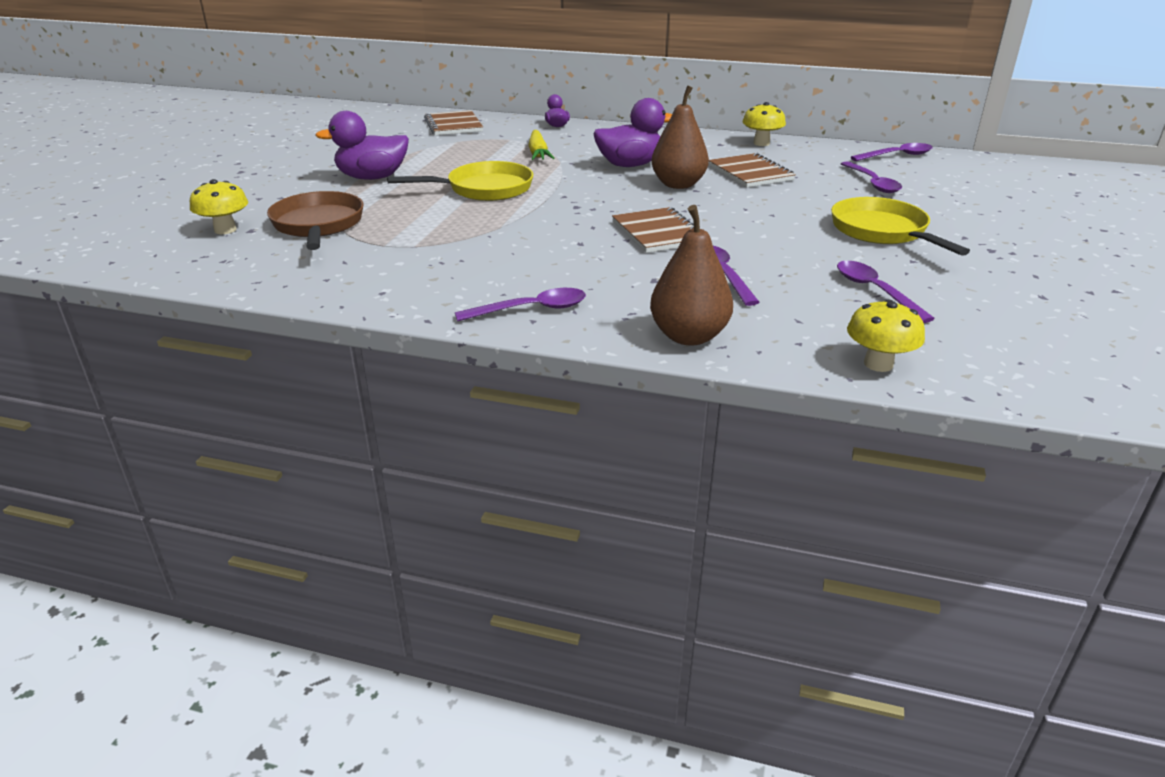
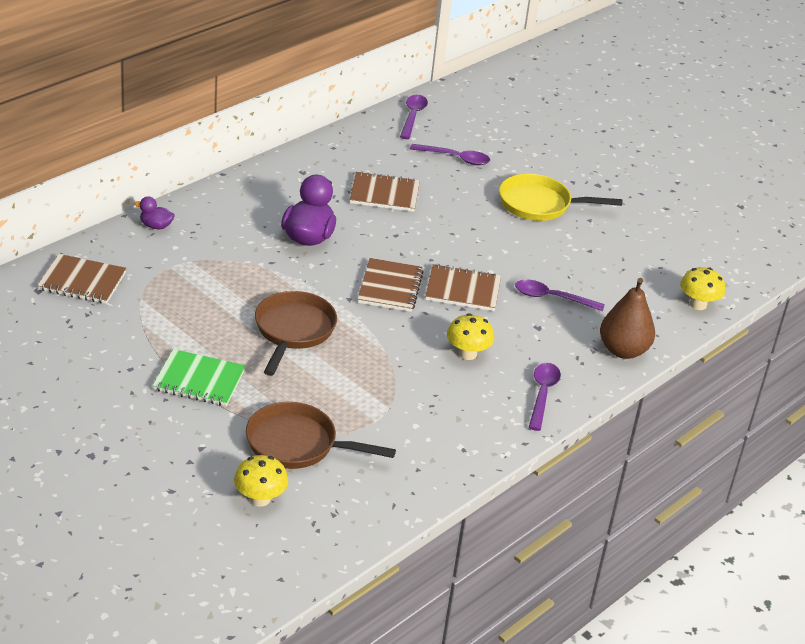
camera: 65 degrees left, 5 degrees up
purple duck [315,111,409,180] -> green notebook [152,349,245,406]
yellow pan [387,161,533,201] -> brown pan [255,291,337,376]
yellow carrot [528,130,555,160] -> none
brown pear [652,85,709,189] -> none
yellow mushroom [742,102,786,146] -> yellow mushroom moved to [447,313,494,360]
purple spoon [837,261,935,323] -> none
none -> brown notebook [358,258,424,312]

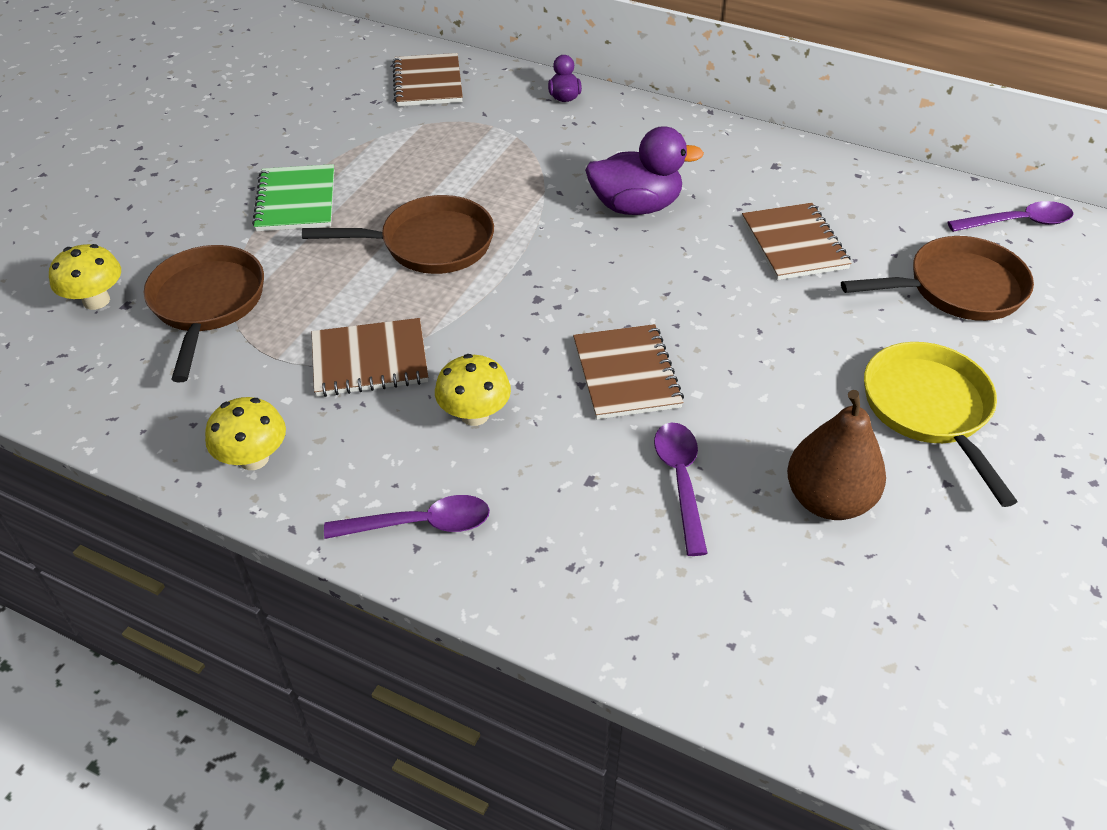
camera: 75 degrees right, 10 degrees up
brown notebook [358,258,424,312] -> brown notebook moved to [312,318,428,397]
purple spoon [410,144,490,165] -> brown pan [841,236,1034,321]
brown pear [600,278,655,359] -> brown pear moved to [787,390,886,520]
yellow mushroom [680,267,725,310] -> yellow mushroom moved to [205,397,286,470]

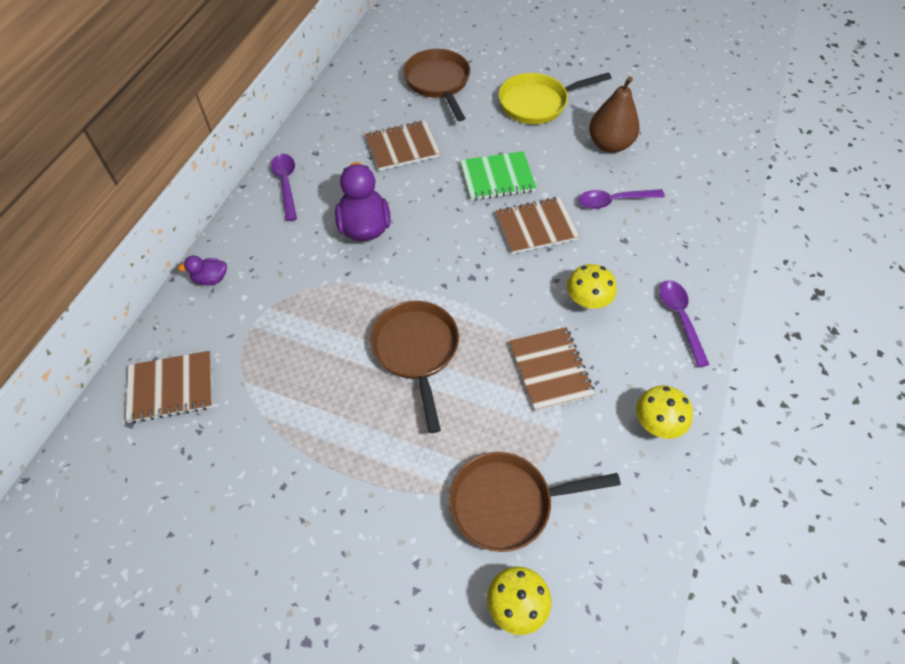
camera: 95 degrees left, 10 degrees up
green notebook [252,164,334,231] -> green notebook moved to [460,151,537,200]
purple spoon [947,201,1074,232] -> purple spoon moved to [271,154,297,221]

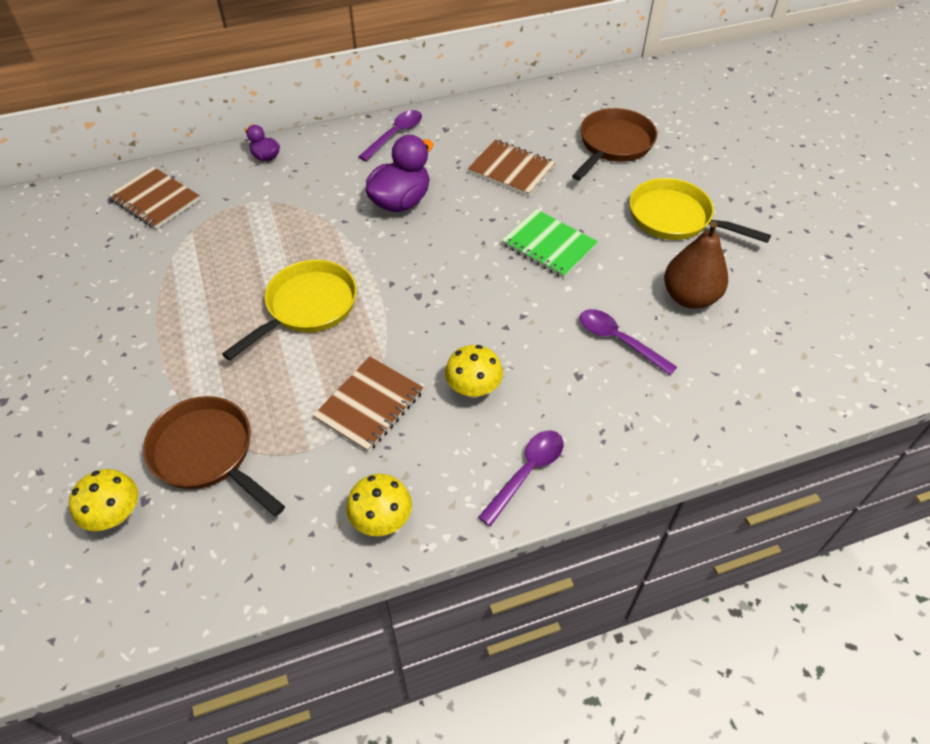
camera: 50 degrees right, 5 degrees down
brown pan [370,301,459,433] -> yellow pan [222,260,357,361]
brown notebook [495,197,579,254] -> none

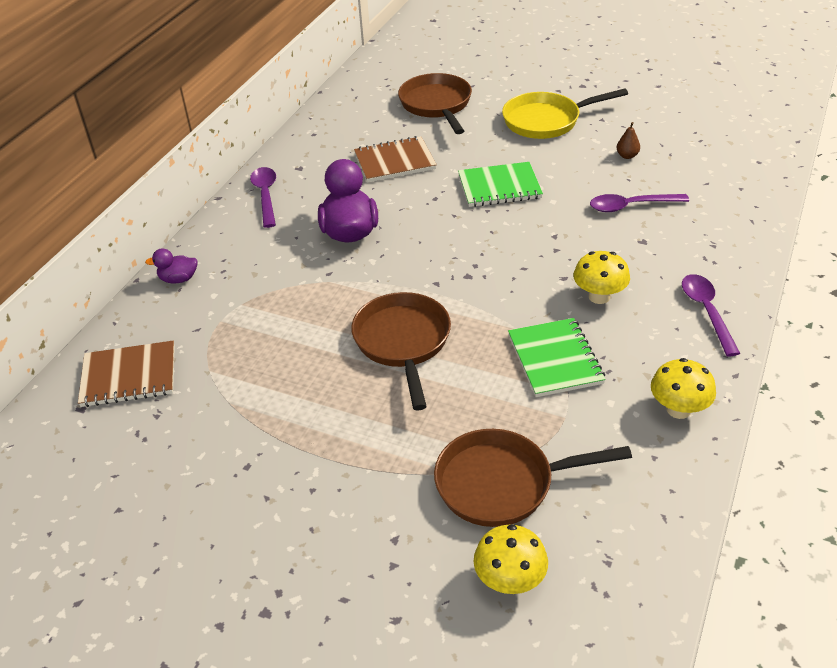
camera: 45 degrees left, 10 degrees down
yellow pan [222,260,357,361] -> brown pan [351,292,451,411]
brown notebook [313,357,424,452] -> green notebook [508,318,606,397]
brown pear [664,221,728,309] -> brown pear [617,122,640,159], size x0.43

